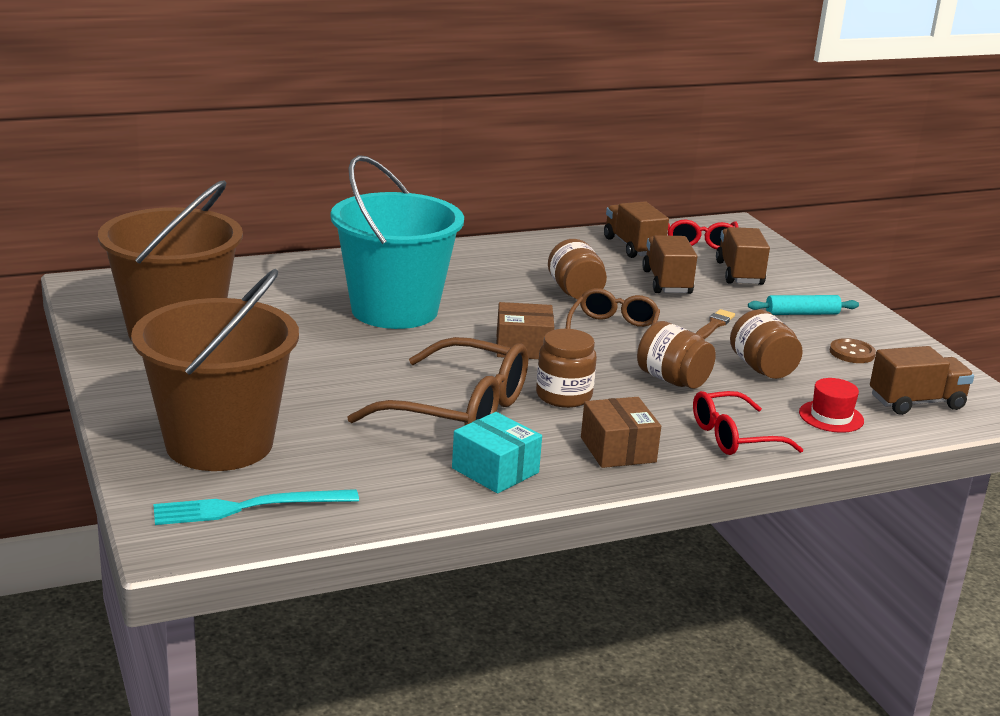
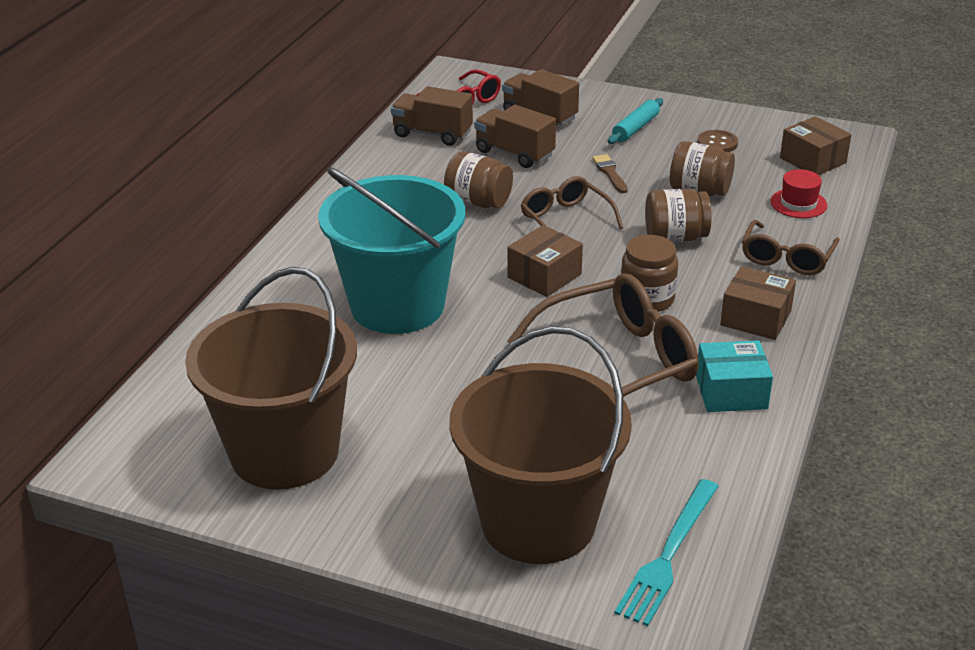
camera: 45 degrees left, 10 degrees up
red glasses [693,391,803,455] -> brown glasses [742,220,840,275]
brown truck [870,346,974,415] -> brown box [780,116,851,175]

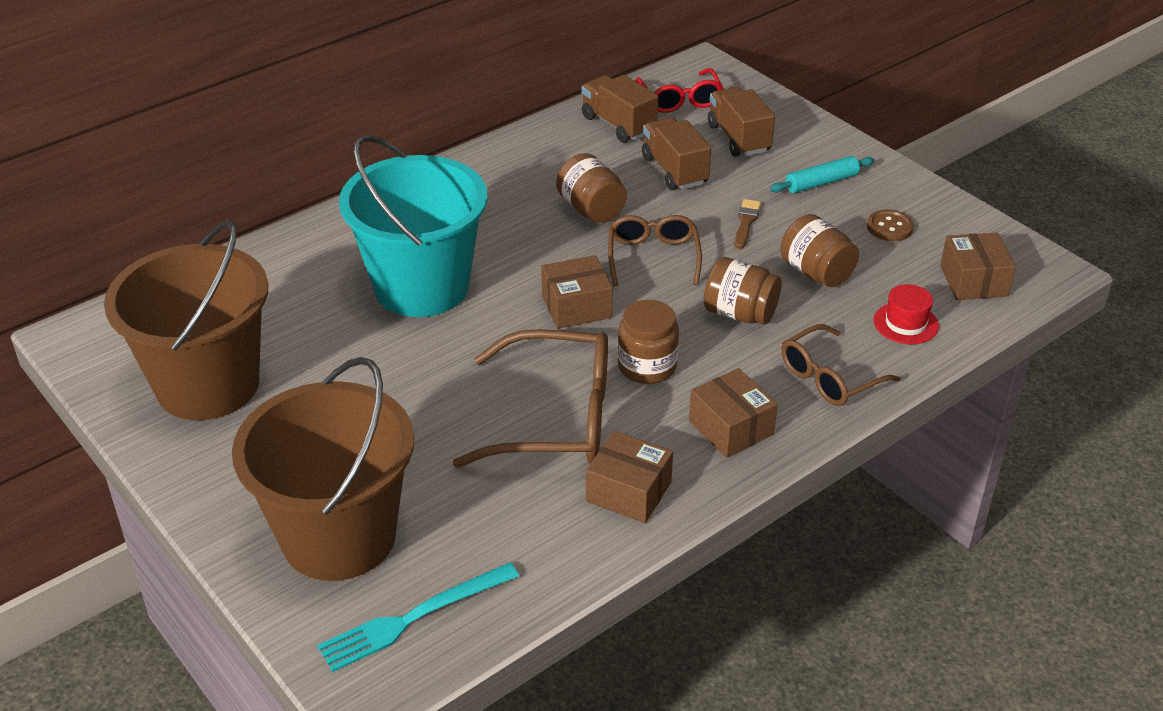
camera: 30 degrees right, 5 degrees up
turquoise box [696,340,773,412] -> brown box [586,431,673,523]

